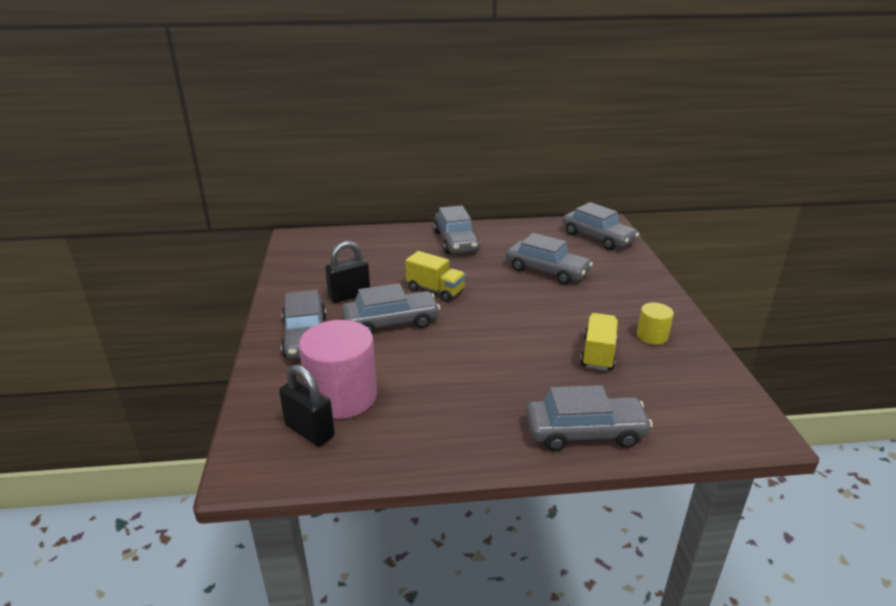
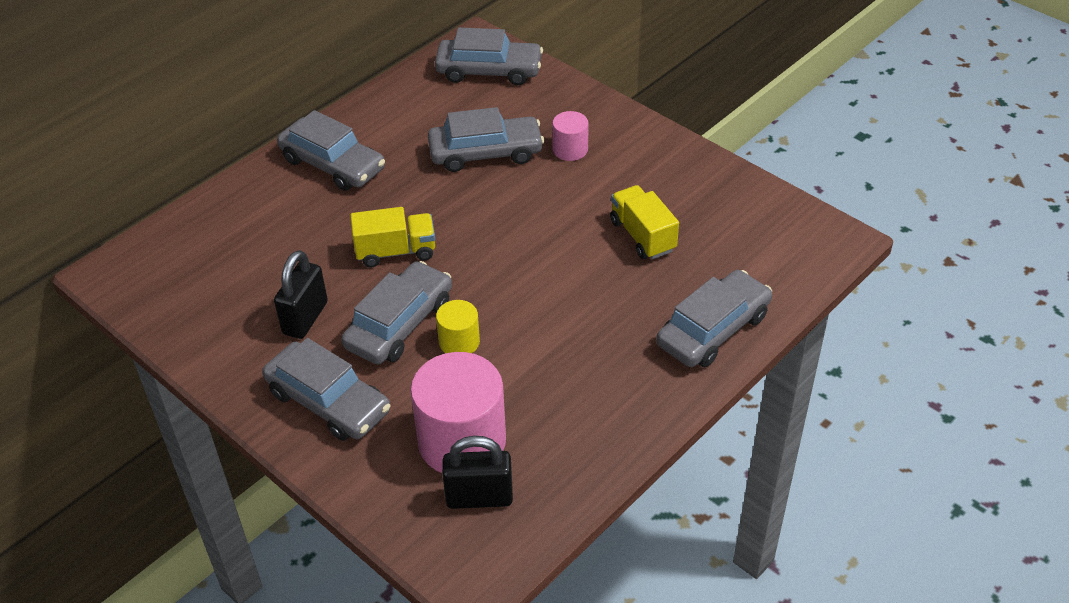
camera: 40 degrees left, 15 degrees up
yellow cylinder [637,303,674,345] -> yellow cylinder moved to [436,300,480,353]
none -> pink cylinder [552,111,589,161]

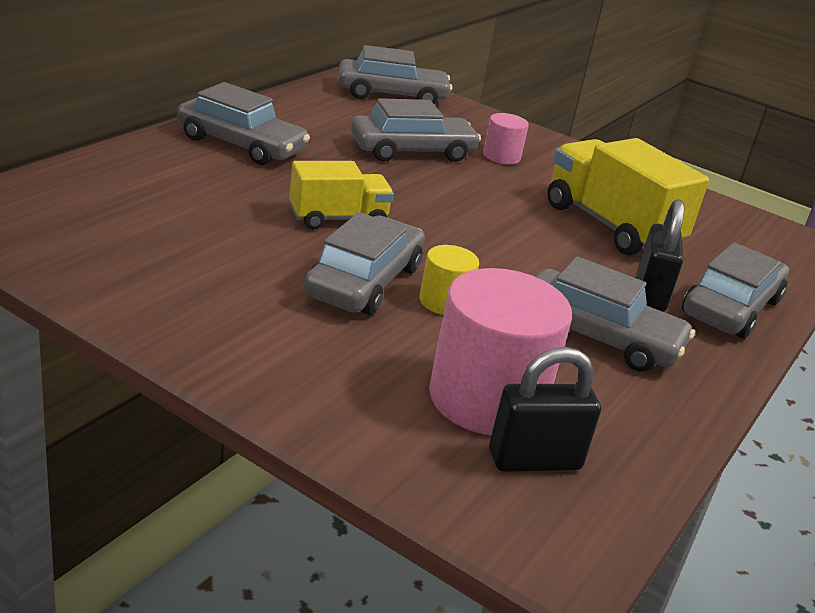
camera: 15 degrees left, 15 degrees down
grey car [262,338,390,441] -> grey car moved to [536,257,695,372]
black padlock [274,250,328,339] -> black padlock moved to [636,199,684,312]
yellow truck [610,185,679,259] -> yellow truck [547,138,709,255], size x1.63

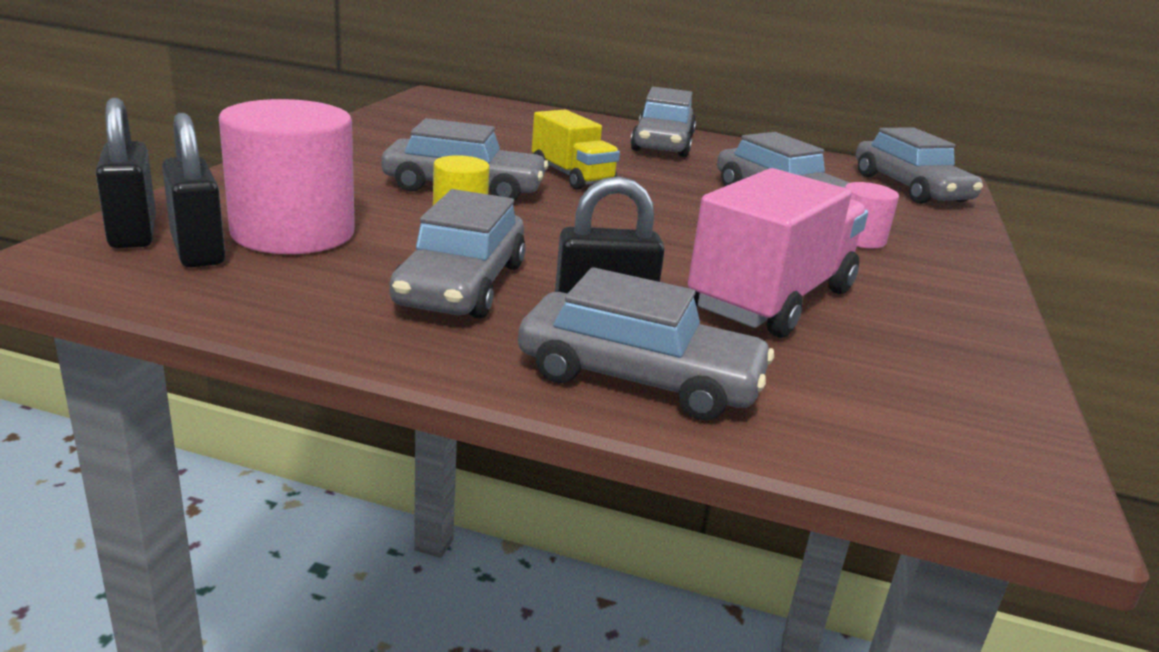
camera: 75 degrees right, 5 degrees down
yellow truck [547,138,709,255] -> pink truck [688,168,868,338]
none -> black padlock [96,98,156,248]

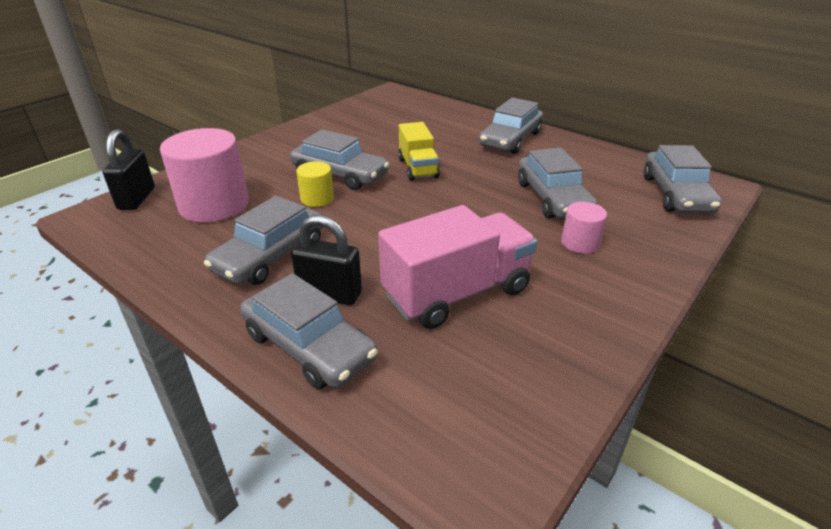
camera: 25 degrees right, 10 degrees up
black padlock [162,113,225,267] -> none

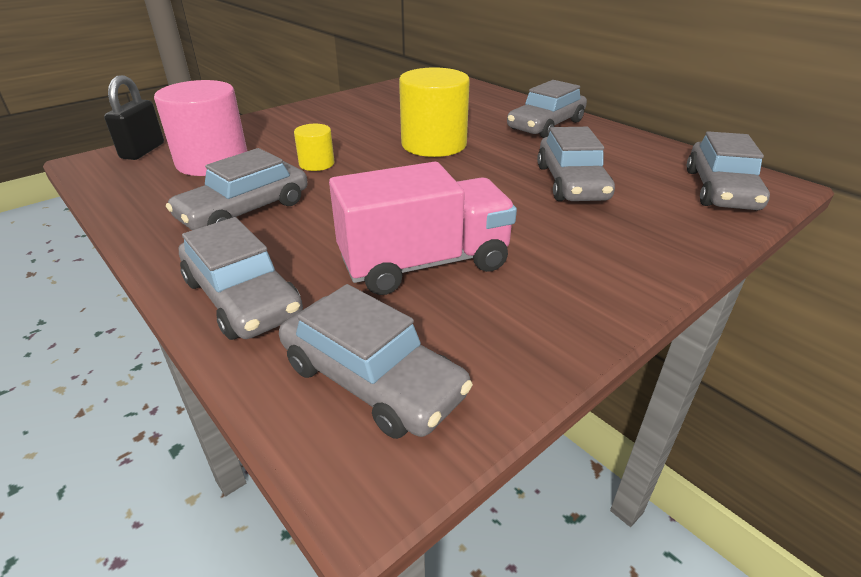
camera: 10 degrees right, 0 degrees up
grey car [290,129,389,190] -> grey car moved to [279,284,473,439]
black padlock [291,215,362,305] -> none
yellow truck [398,122,440,181] -> yellow cylinder [399,67,470,157]
pink cylinder [561,202,607,254] -> none

